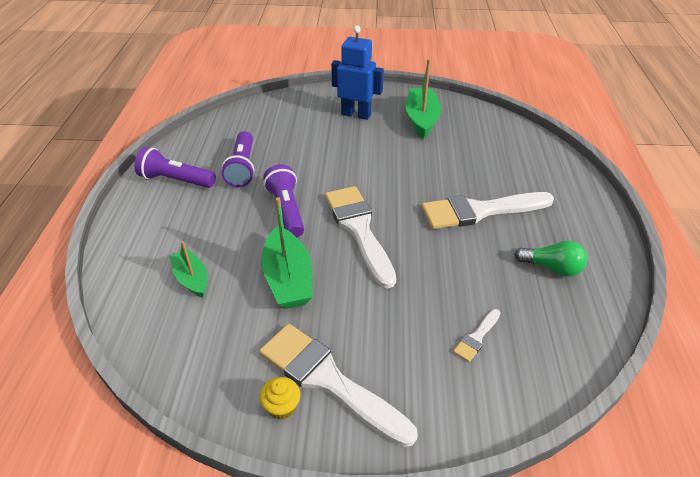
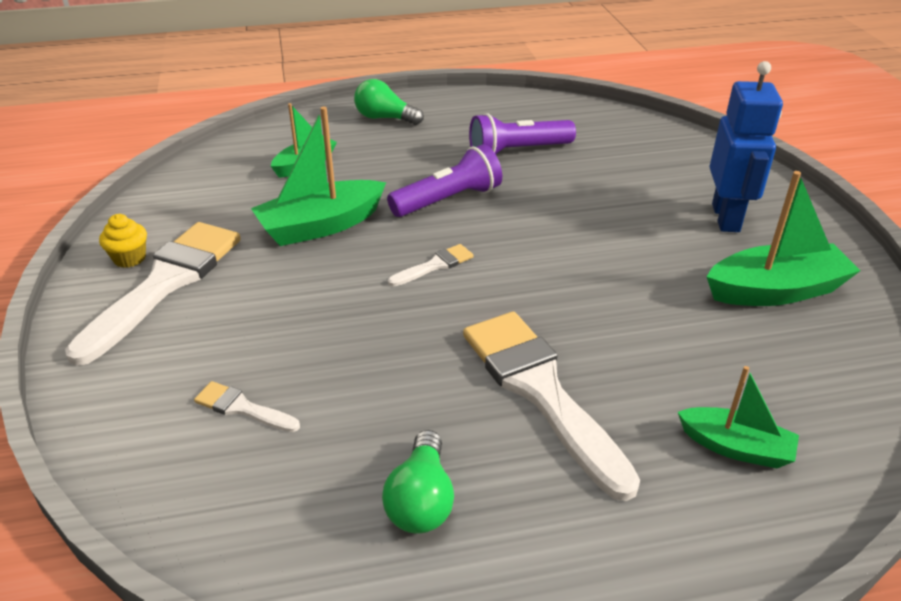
camera: 75 degrees right, 5 degrees down
purple flashlight [135,147,216,188] -> none
white brush [325,186,396,288] -> white brush [388,244,474,287], size x0.44
none -> green light bulb [354,79,424,125]
none -> green boat [678,366,799,469]

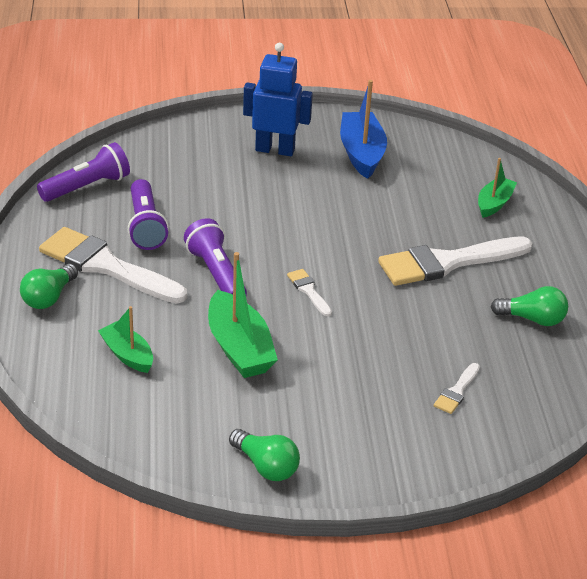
camera: 85 degrees left, 0 degrees up
white brush [65,222,241,366] -> white brush moved to [39,227,187,304]
yellow cupcake [99,214,147,268] -> green light bulb [229,429,300,481]
green boat [707,171,861,306] -> blue boat [340,80,387,179]
none -> purple flashlight [37,142,130,202]

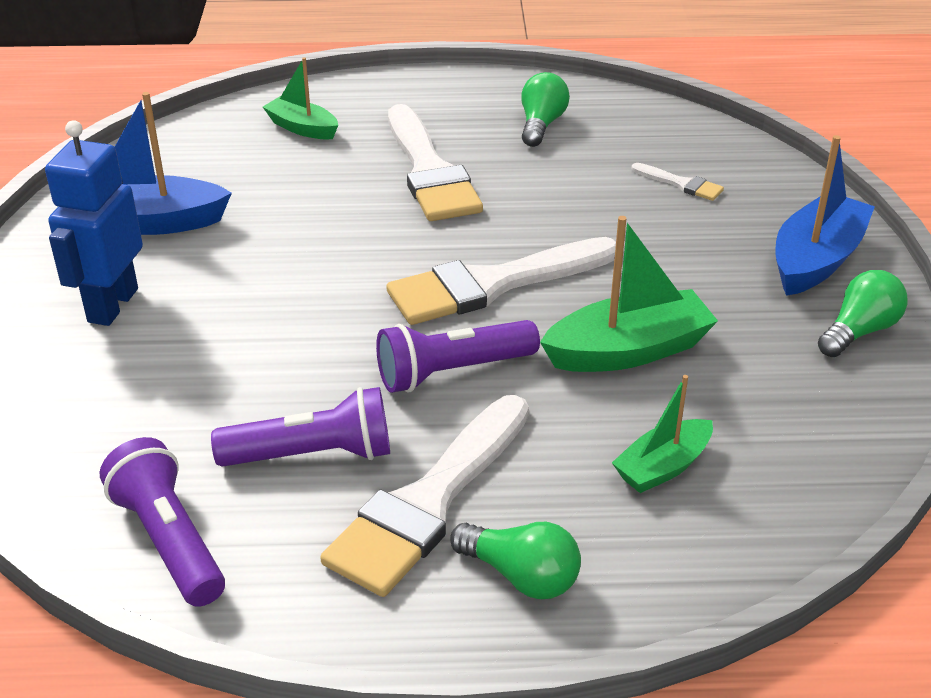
camera: 85 degrees left, 0 degrees up
white brush [287,269,332,317] -> white brush [386,237,616,325], size x2.28
none -> blue boat [776,135,875,296]

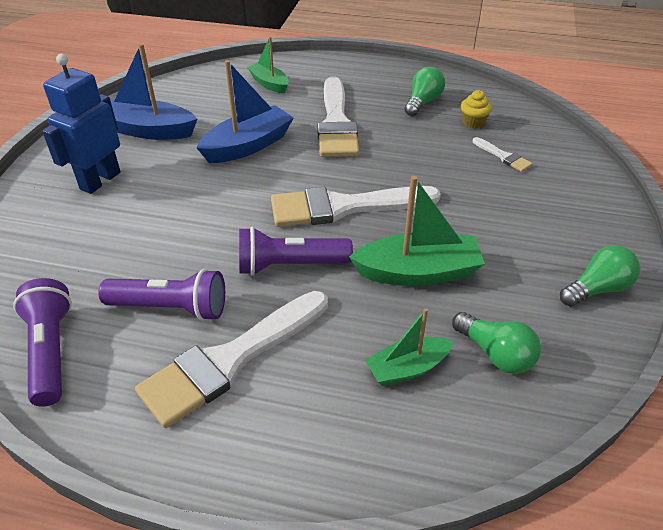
camera: 15 degrees right, 5 degrees up
green light bulb [450,522,581,599] -> green light bulb moved to [452,312,541,374]
blue boat [776,135,875,296] -> blue boat moved to [197,60,294,163]
none -> yellow cupcake [461,90,492,129]

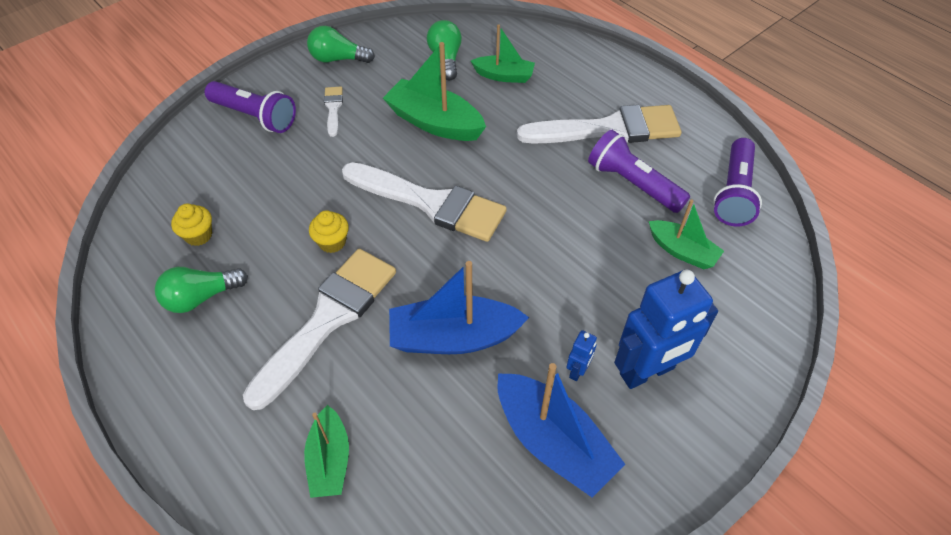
camera: 145 degrees left, 10 degrees up
purple flashlight [239,227,353,276] -> purple flashlight moved to [205,81,296,133]
white brush [472,137,533,172] -> white brush moved to [324,87,343,137]
none -> yellow cupcake [309,210,349,253]
none -> blue robot [566,330,597,381]
none -> green boat [649,199,724,269]

